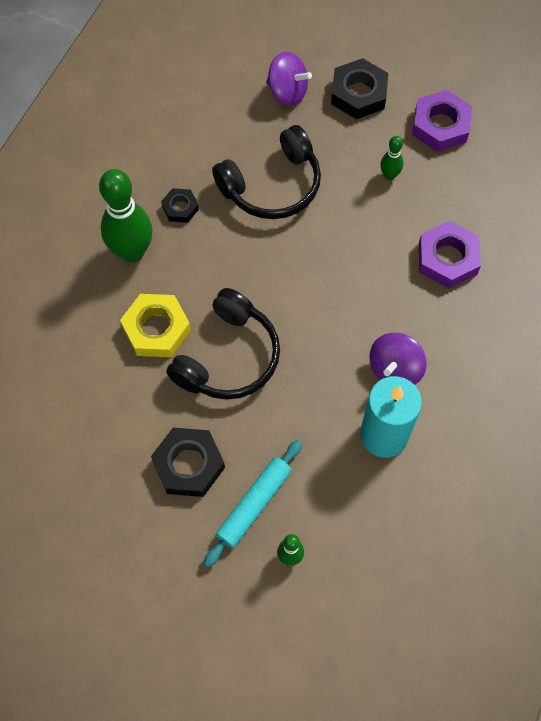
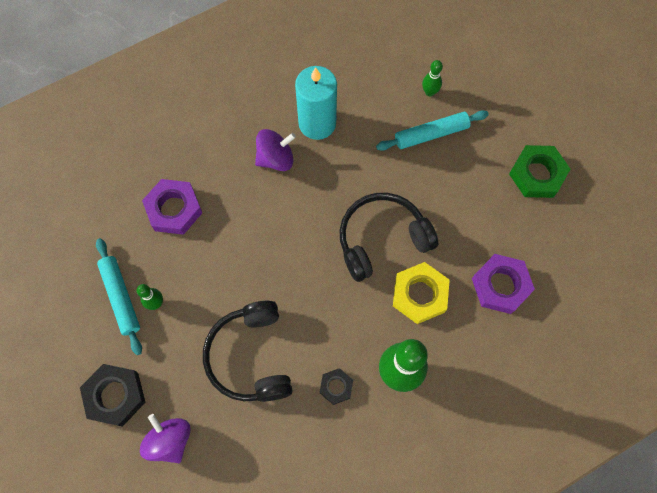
camera: 145 degrees left, 5 degrees up
black nut [151,428,225,497] -> none
black headphones [212,125,321,219] -> black headphones turned 105 degrees counterclockwise [203,301,293,402]
purple nut [412,90,473,152] -> purple nut moved to [472,254,535,314]
none -> turquoise rolling pin [96,238,142,355]
none -> green nut [509,145,570,198]

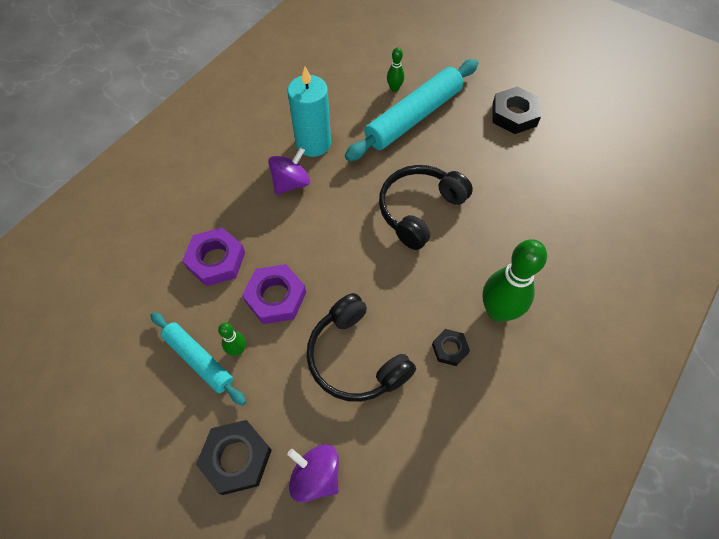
camera: 25 degrees left, 10 degrees down
turquoise rolling pin [376,110,489,151] -> turquoise rolling pin [345,59,478,161], size x1.70
yellow nut [393,262,450,324] -> none
purple nut [472,254,535,314] -> purple nut moved to [242,264,306,324]
green nut [509,145,570,198] -> black nut [492,86,541,134]

